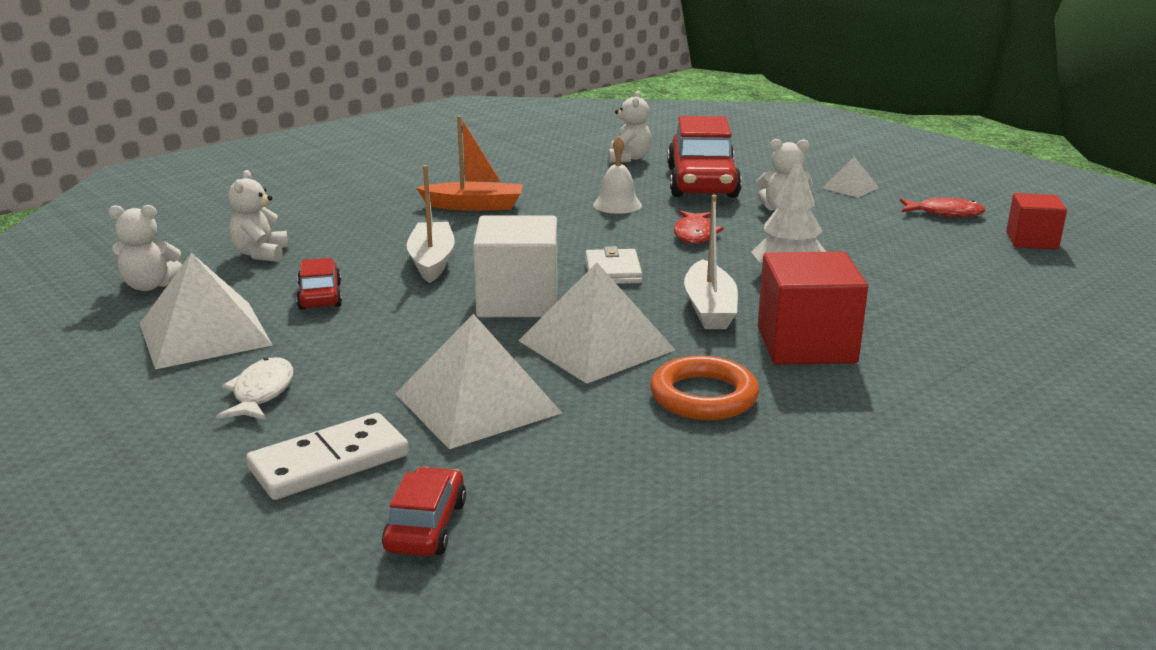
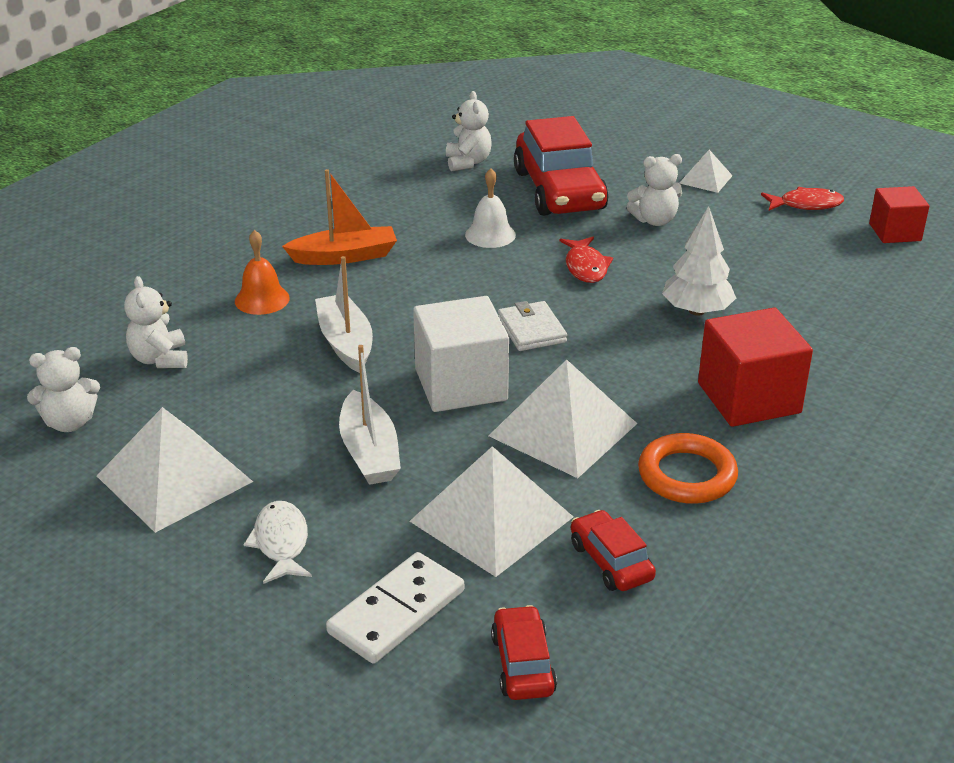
camera: 15 degrees left, 10 degrees up
red car [296,258,342,310] -> red car moved to [571,510,656,591]
white boat [684,195,738,329] -> white boat moved to [339,345,401,485]
none -> orange bell [235,230,290,315]

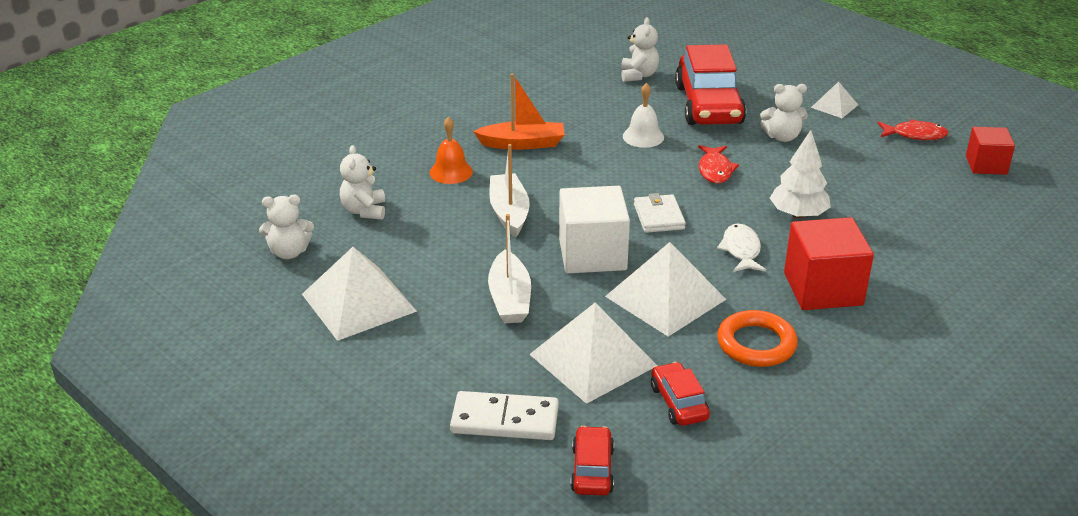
camera: 10 degrees right, 0 degrees up
white fish [243,501,312,584] -> white fish moved to [717,224,766,272]
white domino [326,552,464,664] -> white domino turned 45 degrees clockwise [450,391,559,440]

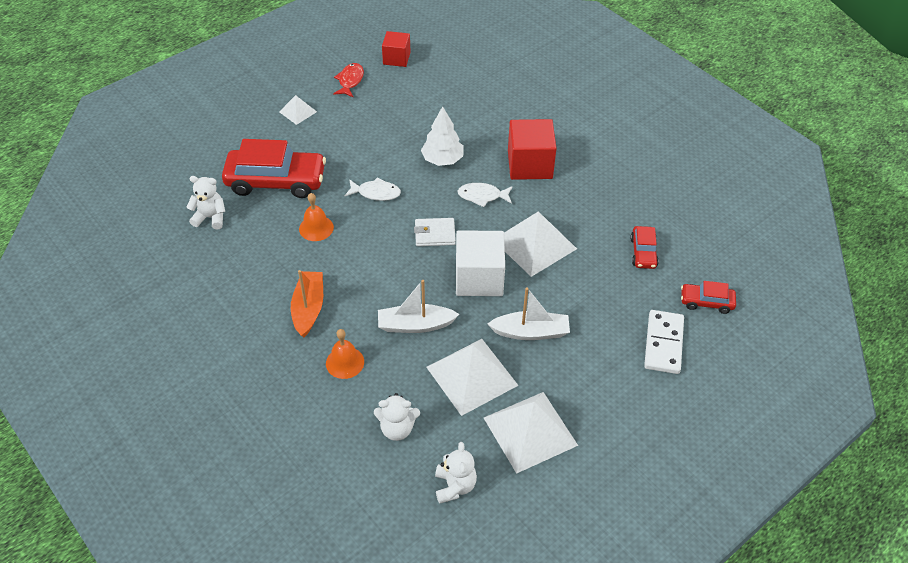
camera: 85 degrees left, 15 degrees up
white pyramid [529,303,658,404] -> white pyramid moved to [426,339,519,416]
white bell [623,83,664,148] -> orange bell [299,193,334,241]
red car [651,362,710,426] -> red car turned 75 degrees counterclockwise [630,226,659,269]
red fish [698,145,739,184] -> white fish [345,177,401,201]
orange ring [717,310,798,367] -> none
white teddy bear [760,84,807,142] -> none

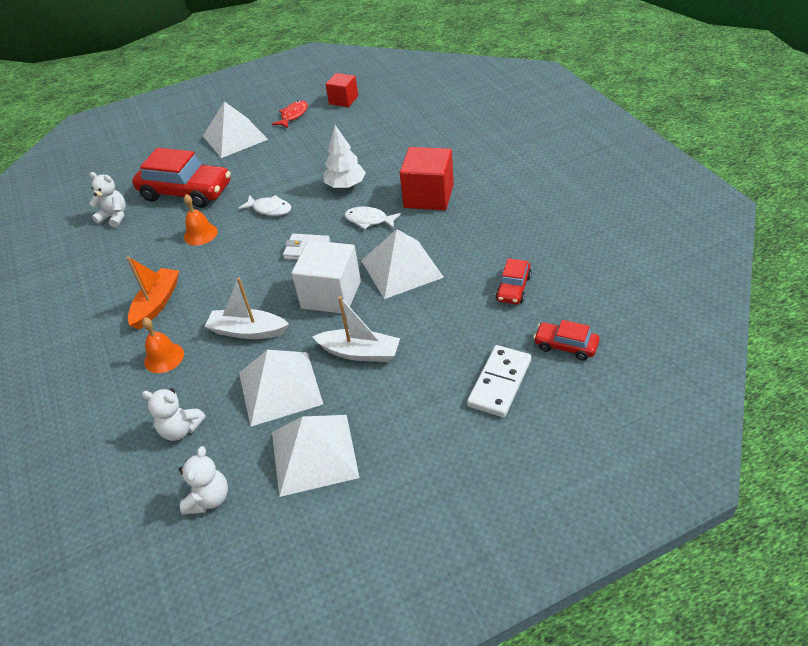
camera: 20 degrees right, 5 degrees down
white pyramid [279,95,317,125] -> white pyramid [203,101,268,158], size x1.97

